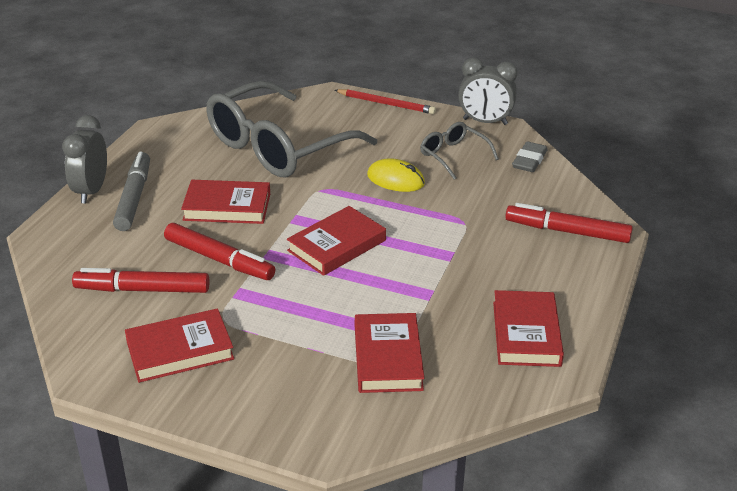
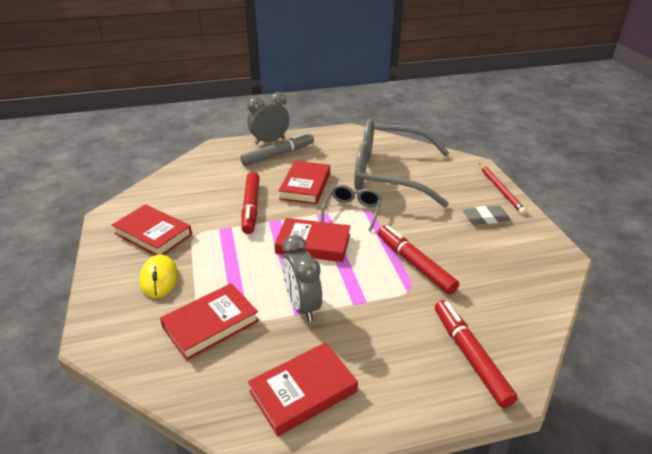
camera: 55 degrees right, 0 degrees up
red marker [72,268,209,293] -> red marker moved to [378,225,459,295]
red book [181,180,270,224] -> red book turned 45 degrees clockwise [278,161,330,204]
yellow mouse [367,159,425,192] -> yellow mouse moved to [140,255,178,298]
grey glasses [420,122,499,180] -> grey glasses moved to [321,185,382,232]
grey clock [458,58,518,125] -> grey clock moved to [282,235,322,322]
grey eraser [512,141,547,172] -> grey eraser moved to [463,205,511,225]

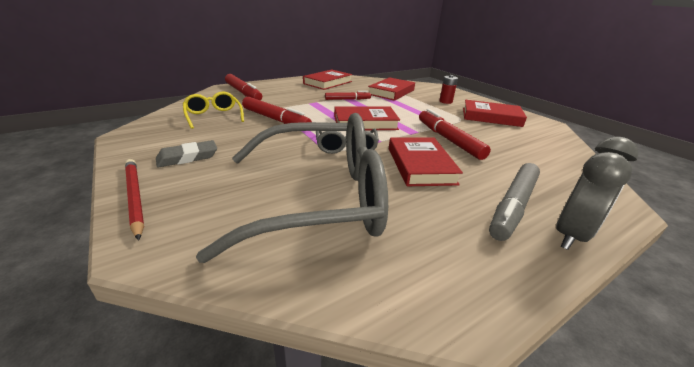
camera: 160 degrees right, 5 degrees down
yellow mouse [140,255,178,298] -> red battery [439,75,458,104]
grey clock [282,235,322,322] -> red marker [325,91,371,100]
none -> yellow glasses [183,92,244,129]

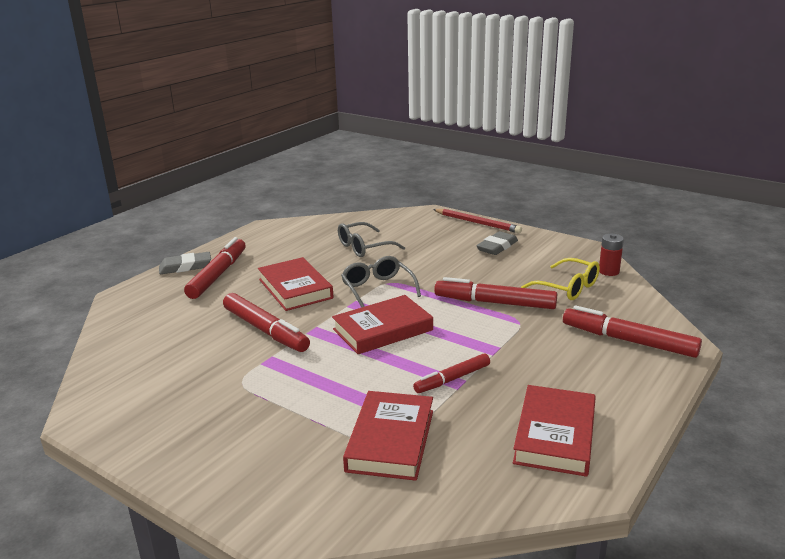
camera: 160 degrees right, 5 degrees down
grey glasses [196,113,388,263] -> grey glasses [338,222,405,257], size x0.45
red battery [439,75,458,104] -> red battery moved to [599,234,624,276]
red book [463,100,527,127] -> none
grey marker [489,163,540,241] -> red marker [184,237,246,299]
grey clock [556,137,639,250] -> grey eraser [159,252,211,274]

